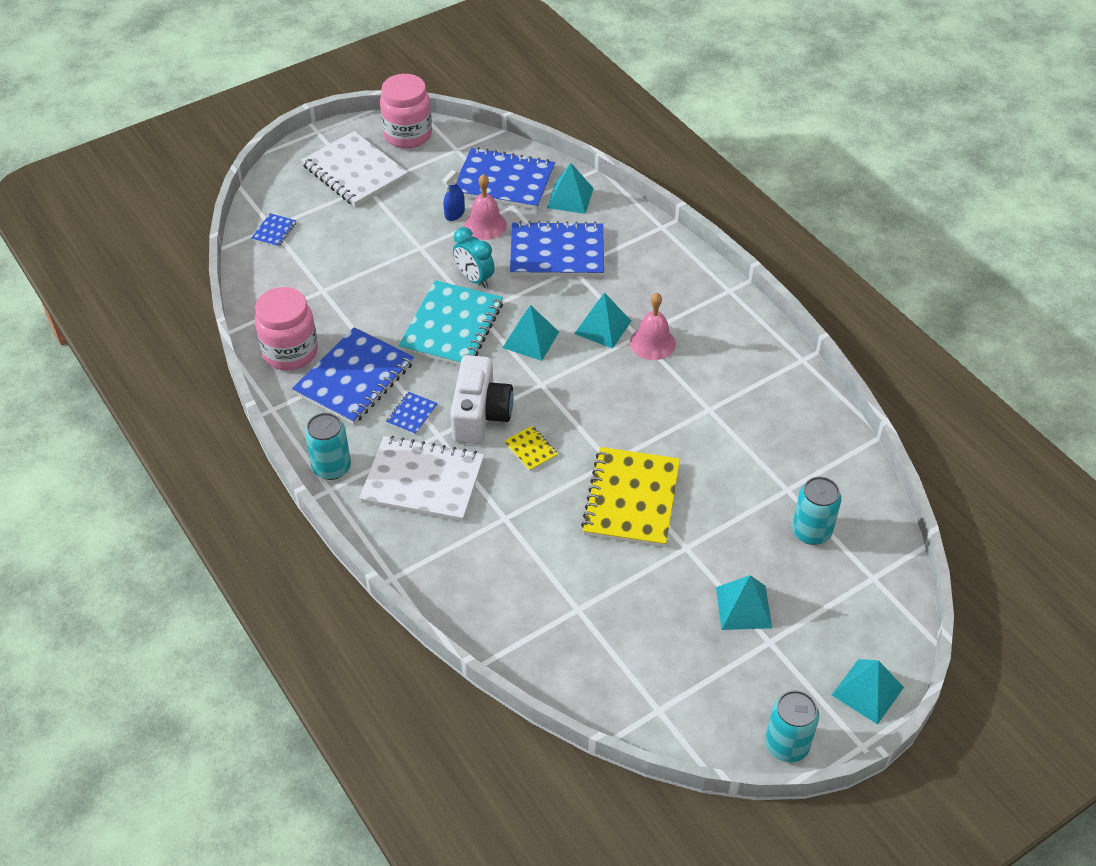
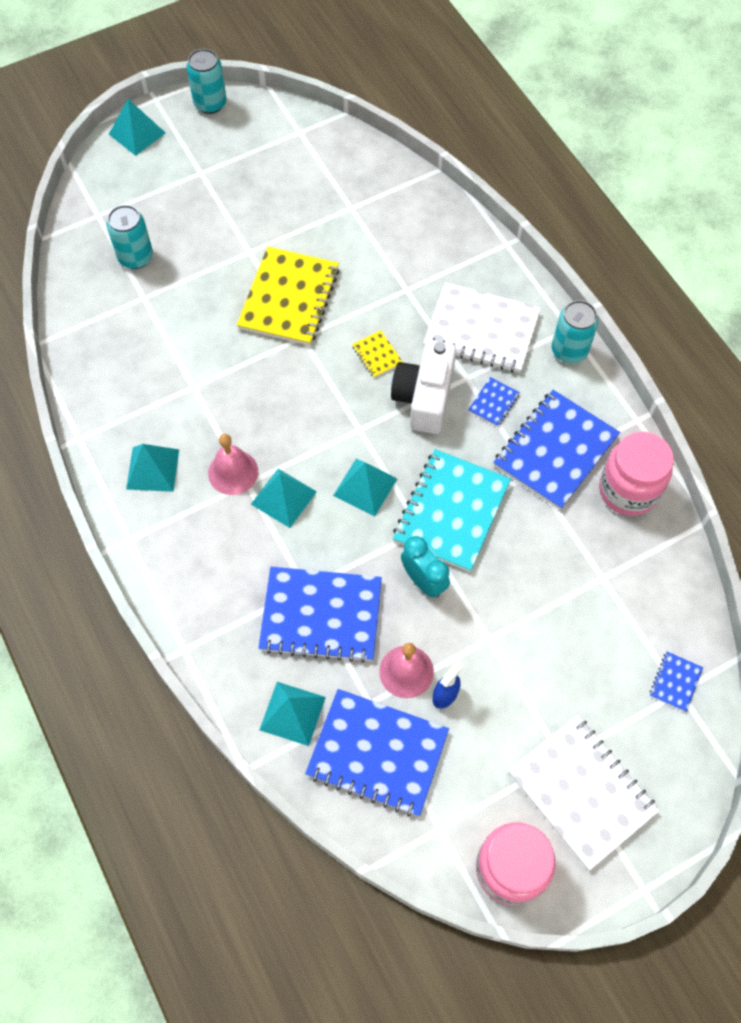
camera: 175 degrees left, 15 degrees up
turquoise pyramid [716,575,772,630] -> turquoise pyramid moved to [126,444,179,492]

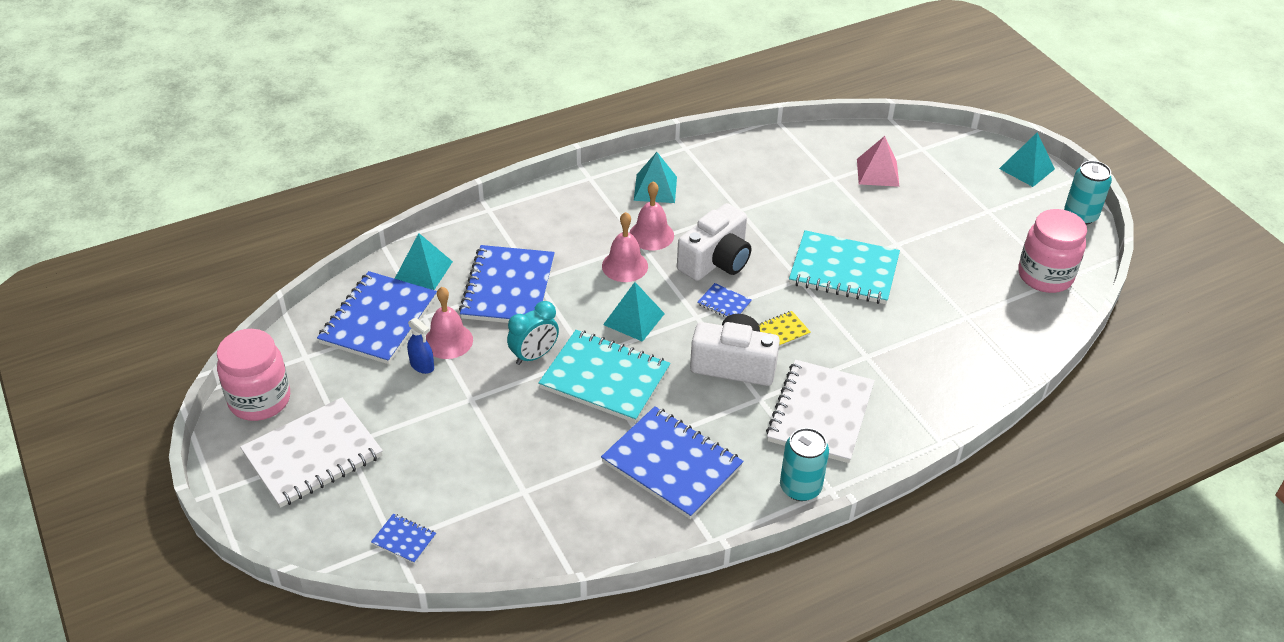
camera: 90 degrees right, 20 degrees down
turquoise can [107,205,153,269] -> pink pyramid [857,136,900,187]
yellow notebook [237,247,339,346] -> turquoise notebook [789,230,900,304]
turquoise pyramid [251,469,317,528] -> pink bell [602,212,648,282]
blue notebook [468,377,520,427] -> blue notebook moved to [698,283,752,317]
pink jar [599,432,674,516] -> pink jar moved to [1018,209,1087,293]
none -> white camera [677,203,751,281]

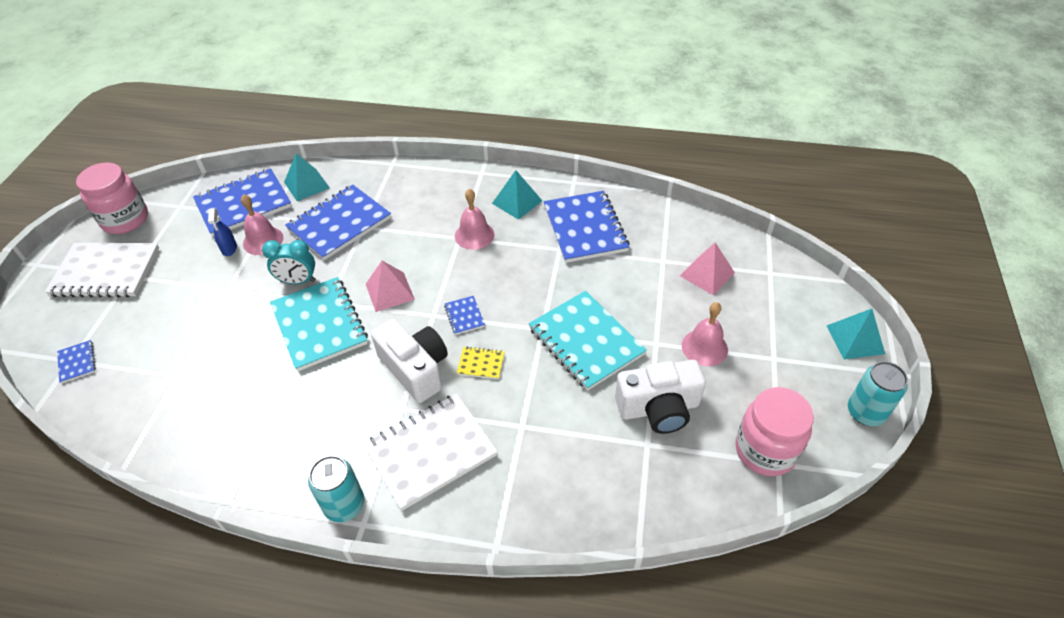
camera: 40 degrees right, 5 degrees up
blue notebook [601,406,744,519] -> blue notebook moved to [544,191,629,263]
pink bell [602,212,648,282] -> pink bell moved to [682,302,728,366]
turquoise pyramid [603,282,665,342] -> pink pyramid [366,261,415,312]
white camera [677,203,751,281] -> white camera moved to [615,360,706,434]

